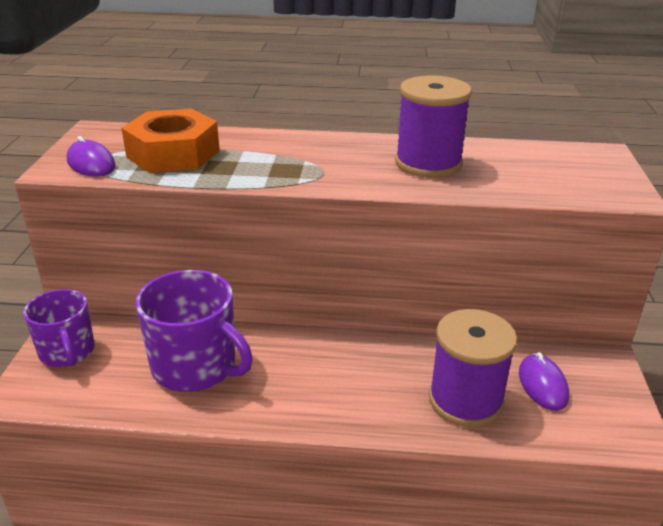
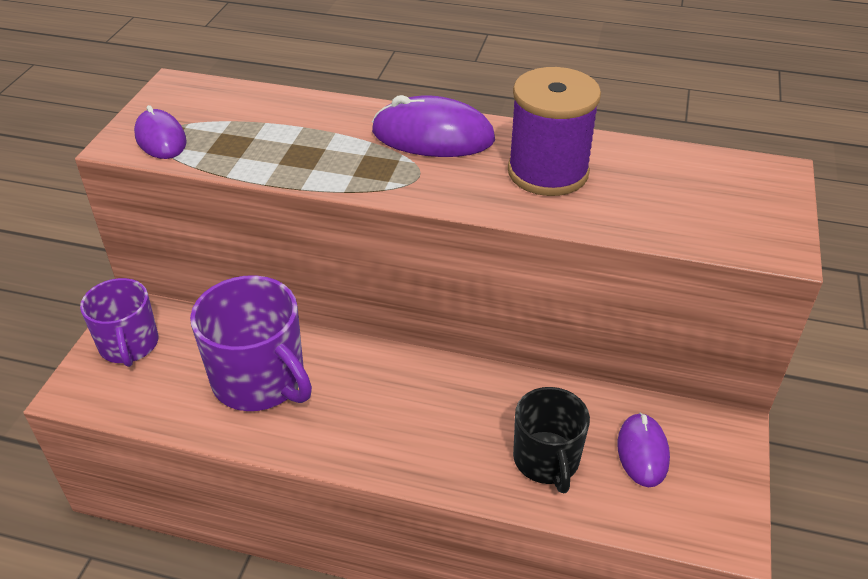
camera: 10 degrees right, 10 degrees up
orange nut [121,109,220,173] -> none
purple spool [429,309,517,427] -> black mug [513,387,590,493]
none -> purple mouse [372,95,495,157]

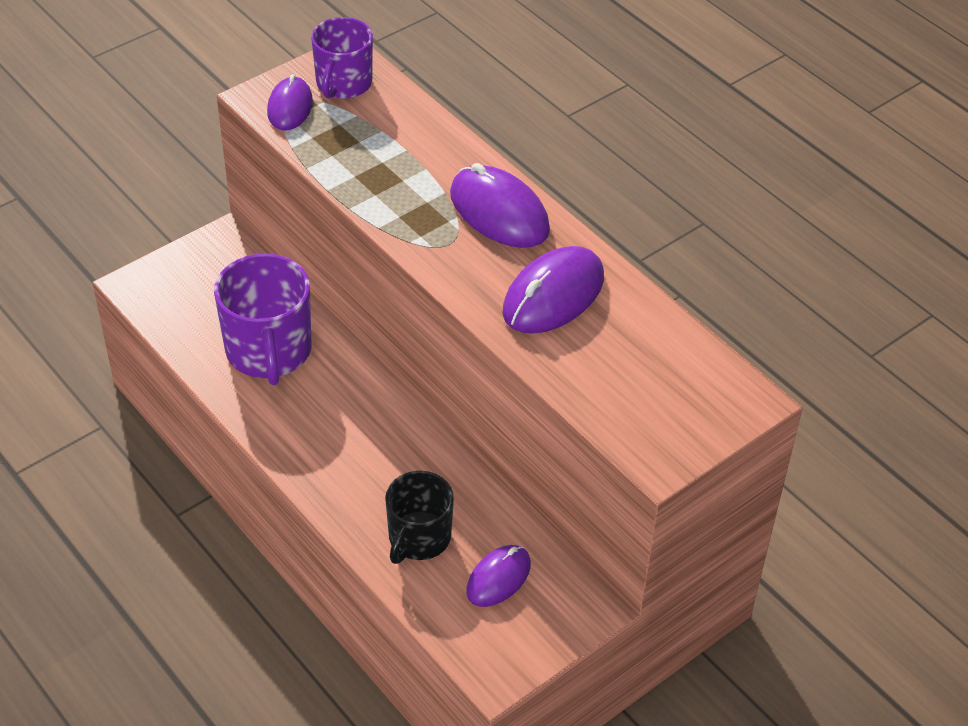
camera: 35 degrees right, 5 degrees up
purple mug [80,278,158,367] -> purple mug moved to [311,17,373,99]
purple spool [508,67,601,196] -> purple mouse [502,246,604,334]

